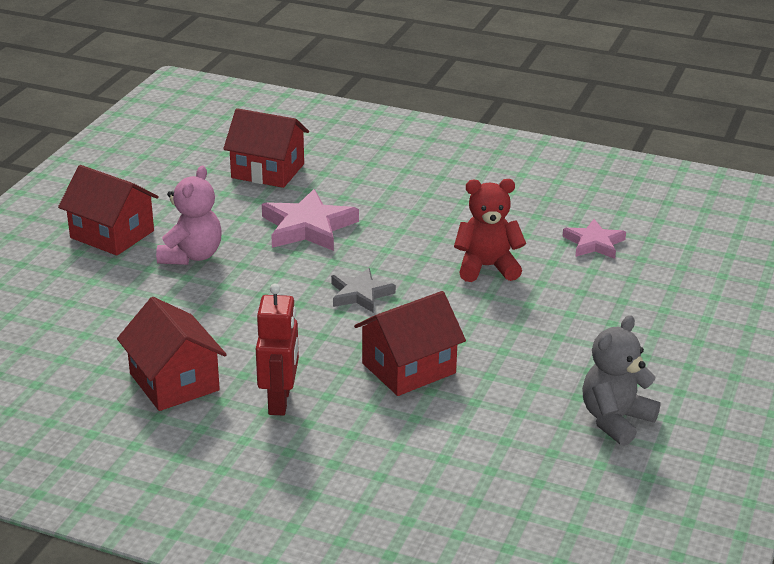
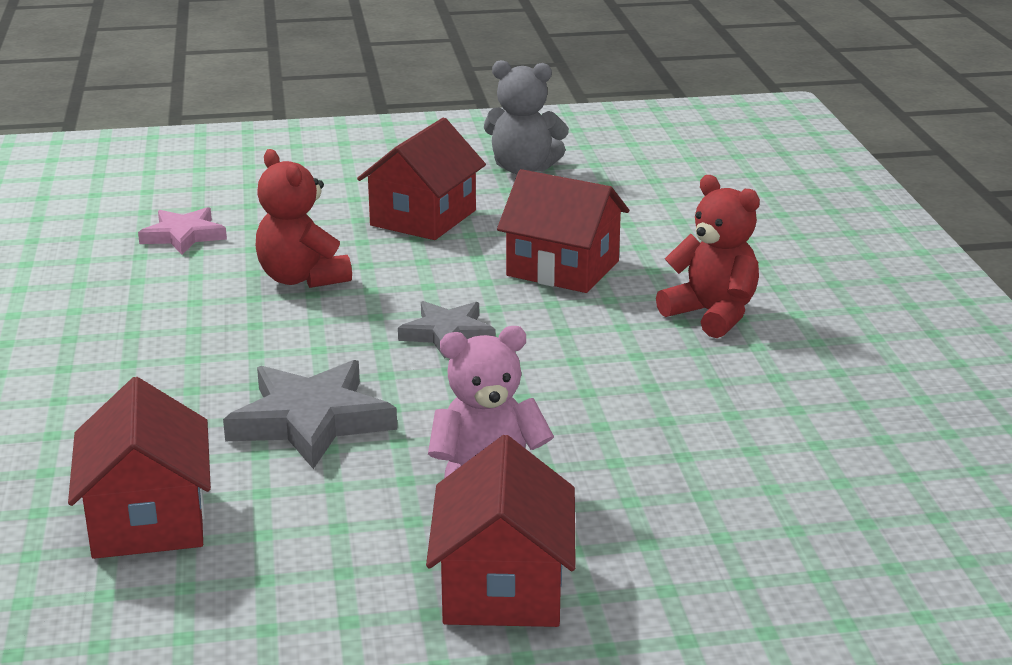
camera: 120 degrees left, 5 degrees down
red house [117,297,227,411] -> red house moved to [357,117,486,240]
red robot [256,284,299,416] -> red teddy bear [656,175,760,338]
pink star [262,189,359,251] -> grey star [223,360,397,469]

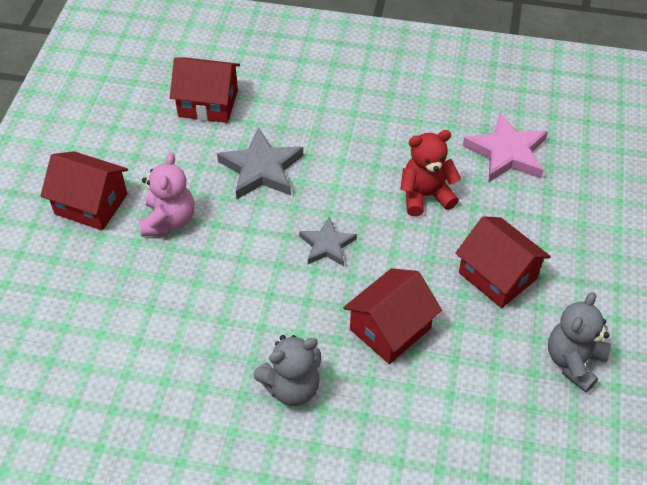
camera: 110 degrees right, 25 degrees up
pink star [138,207,227,255] -> pink star [463,113,548,183], size x1.58
red teddy bear [656,175,760,338] -> grey teddy bear [253,335,321,406]

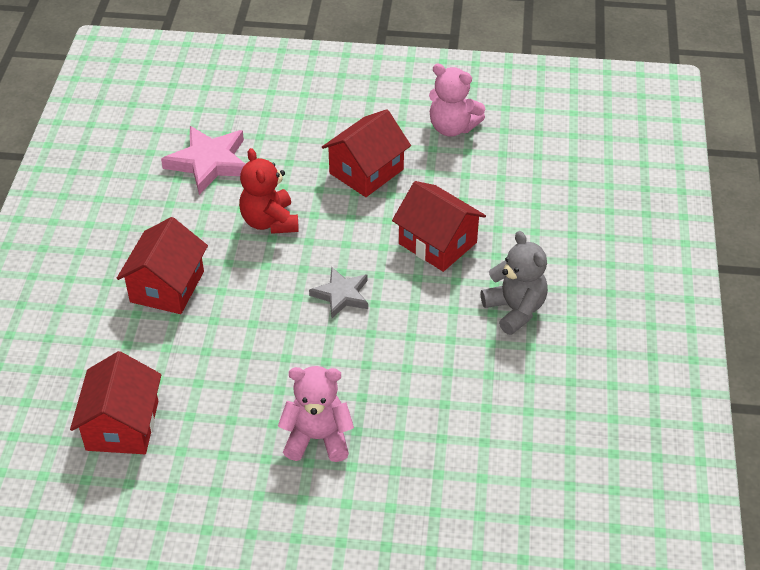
camera: 95 degrees left, 5 degrees down
red house [41,151,128,230] -> red house moved to [116,217,208,314]
grey star [217,128,303,199] -> none
grey teddy bear [548,292,611,392] -> pink teddy bear [429,64,485,137]

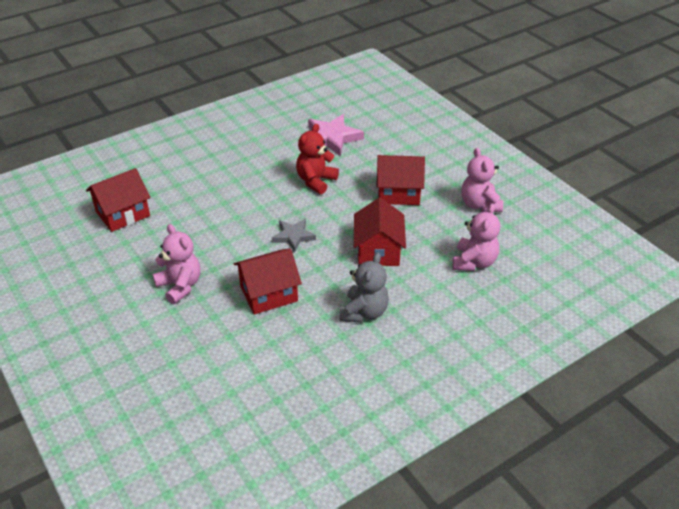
camera: 50 degrees right, 5 degrees down
red house [116,217,208,314] -> red house moved to [234,249,302,315]
none -> pink teddy bear [452,204,500,271]

